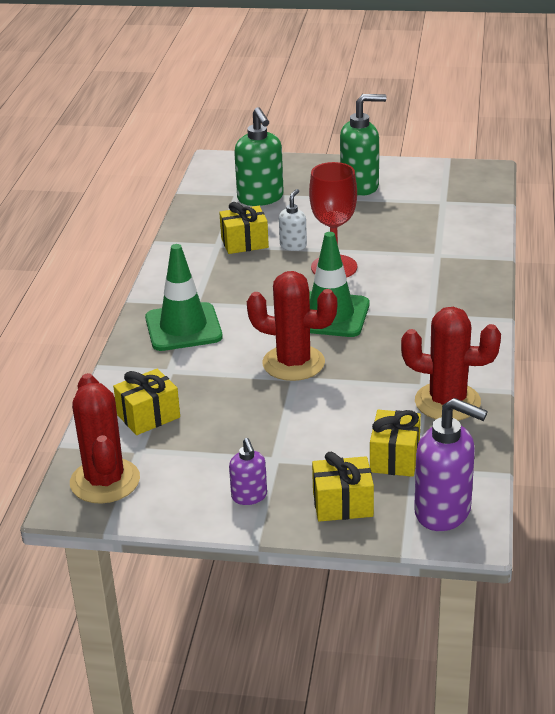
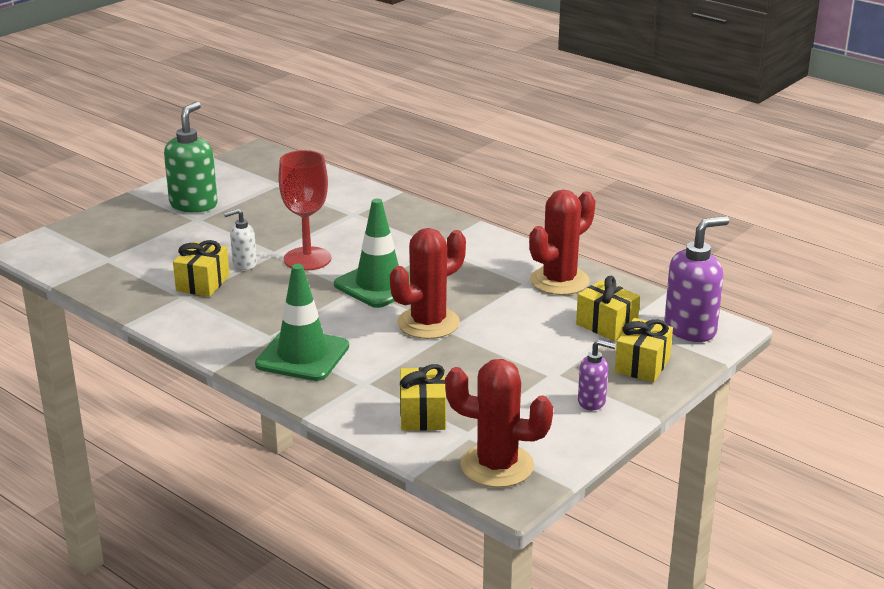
camera: 60 degrees left, 5 degrees down
green soap dispenser [234,107,284,206] -> none
white soap dispenser [279,189,307,251] -> white soap dispenser turned 75 degrees counterclockwise [224,209,257,270]

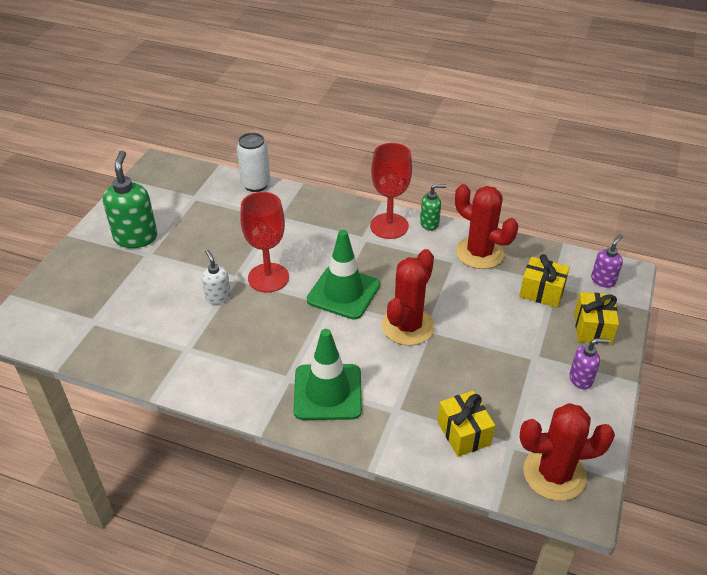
camera: 20 degrees left, 15 degrees up
yellow gift [173,240,230,297] -> none
white soap dispenser [224,209,257,270] -> white soap dispenser turned 105 degrees clockwise [202,250,231,304]
red cactus [529,189,595,295] -> red cactus turned 75 degrees counterclockwise [455,184,518,269]
purple soap dispenser [664,216,729,342] -> purple soap dispenser [591,234,623,288], size x0.55
none -> white can [237,133,270,192]
none -> red goblet [370,143,412,239]
none -> green soap dispenser [420,184,447,231]

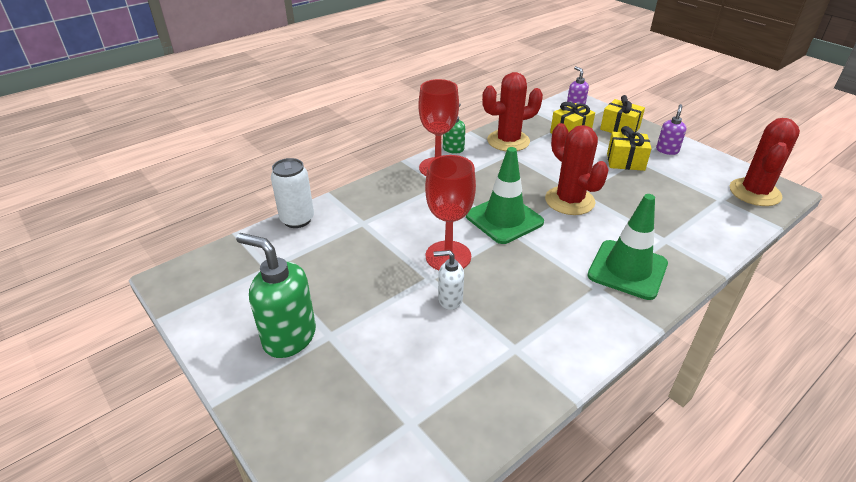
camera: 60 degrees left, 5 degrees down
yellow gift [437,391,495,457] -> yellow gift moved to [607,126,652,171]

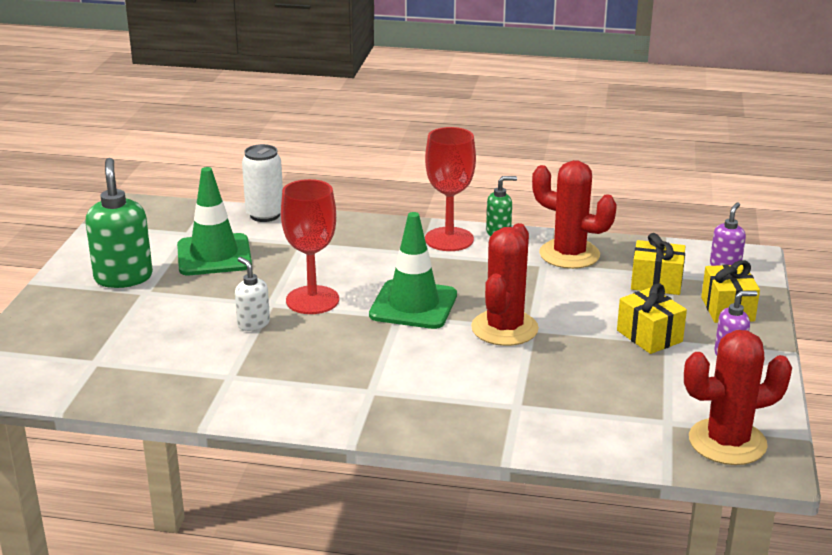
camera: 50 degrees right, 10 degrees down
green traffic cone [587,194,668,300] -> green traffic cone moved to [177,167,252,275]

